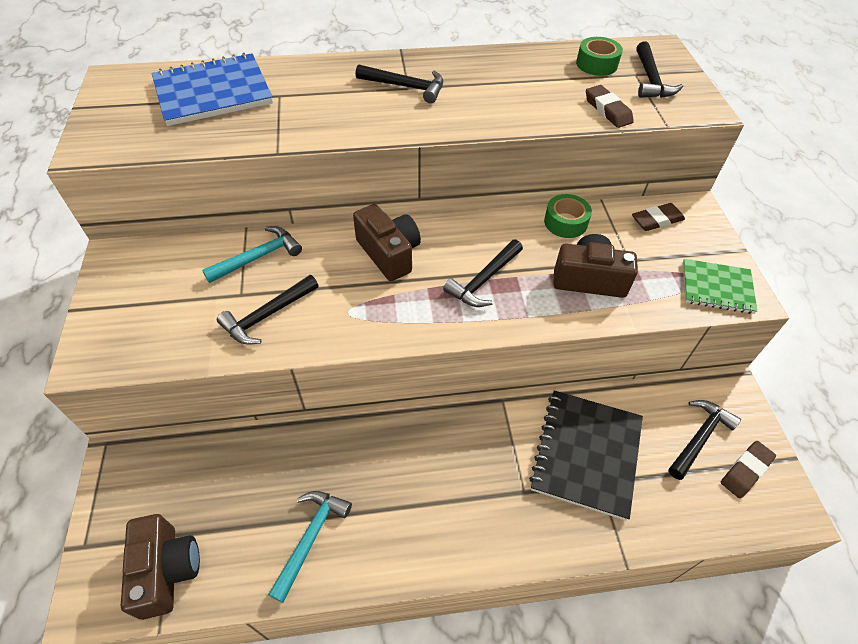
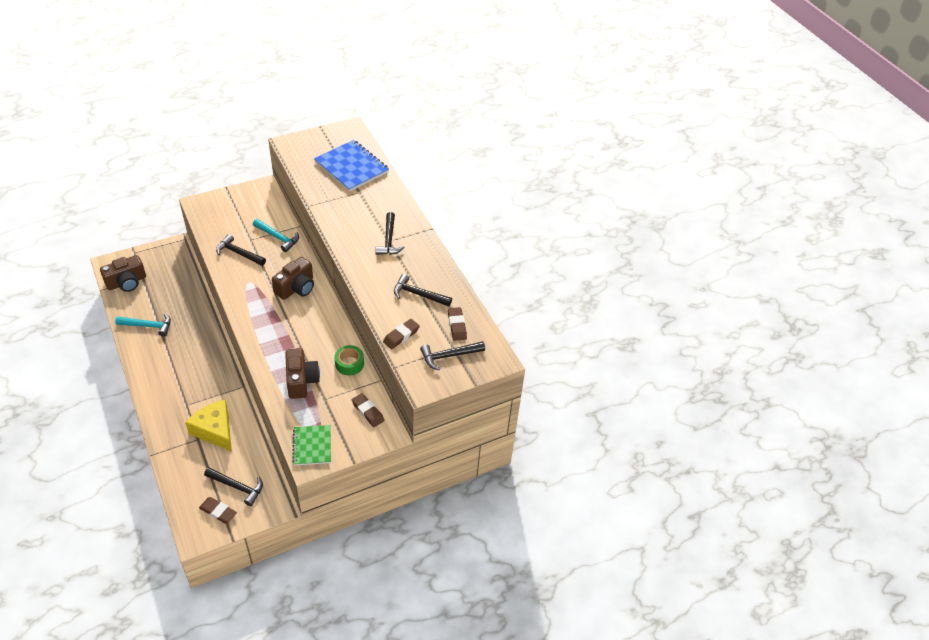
camera: 70 degrees right, 5 degrees down
black hammer [443,239,523,307] -> black hammer moved to [394,274,452,306]
black notebook [529,391,643,521] -> yellow cheese [185,400,232,451]
green tape [576,37,623,76] -> brown eraser [448,307,467,341]

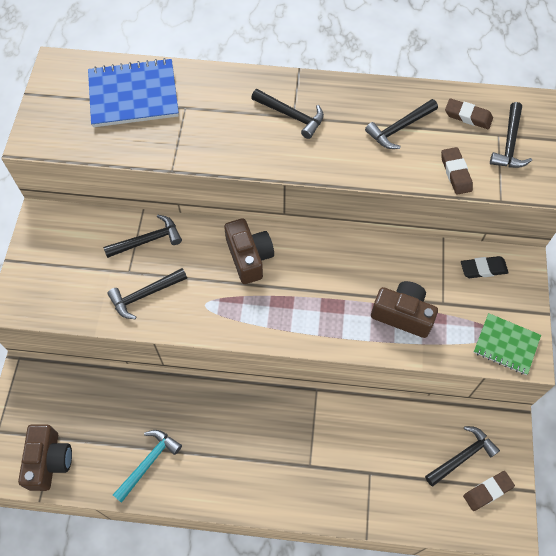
camera: 55 degrees left, 15 degrees up
yellow cheese [185,400,232,451] -> none
turquoise hammer [253,219,299,252] -> black hammer [103,215,182,258]
green tape [335,345,364,375] -> none
brown eraser [352,393,384,427] -> black eraser [461,256,509,278]

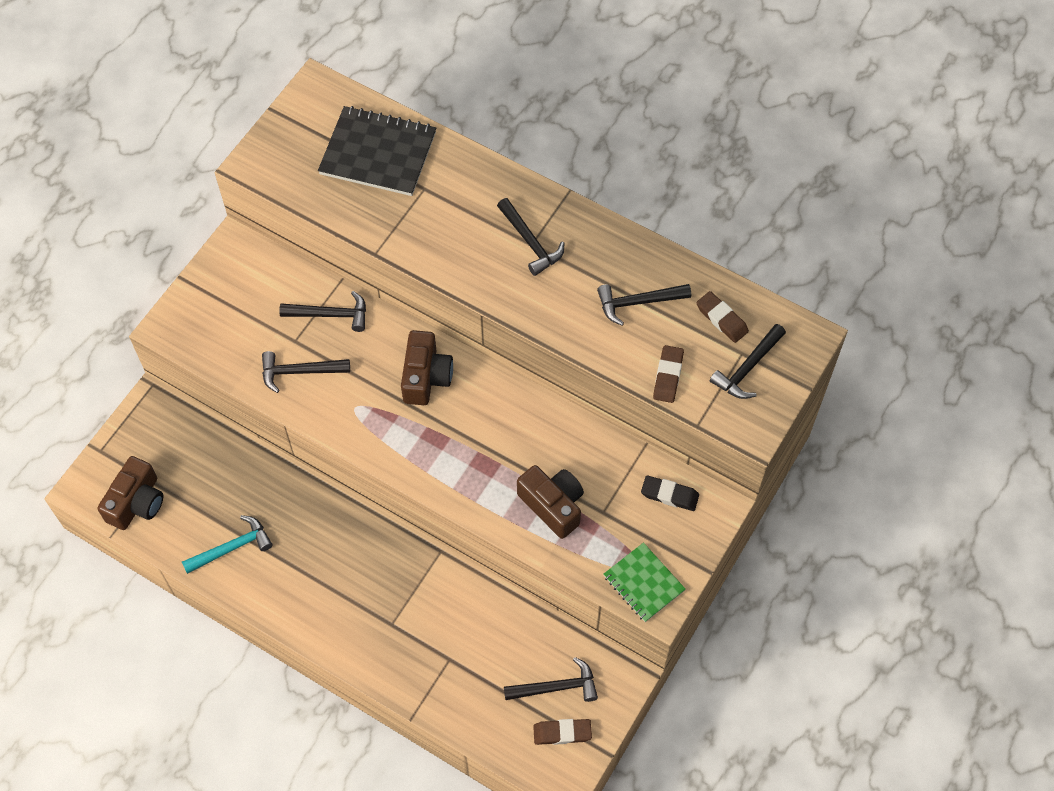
camera: 25 degrees right, 0 degrees up
blue notebook [88,58,179,127] -> black notebook [318,106,436,196]

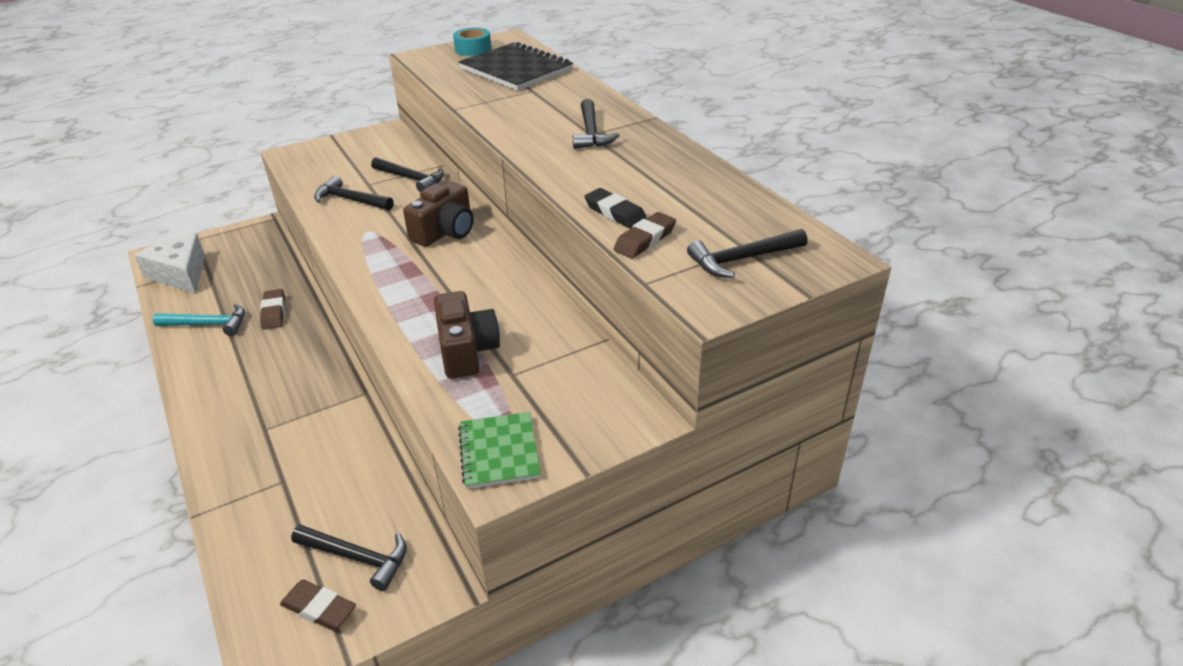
camera: 30 degrees right, 25 degrees down
brown camera [97,456,163,530] -> white cheese [134,233,205,293]
black hammer [597,284,691,326] -> none
black eraser [641,475,699,511] -> black eraser moved to [584,188,647,229]
brown eraser [696,291,749,343] -> brown eraser moved to [260,289,285,329]
none -> turquoise tape [453,28,491,56]

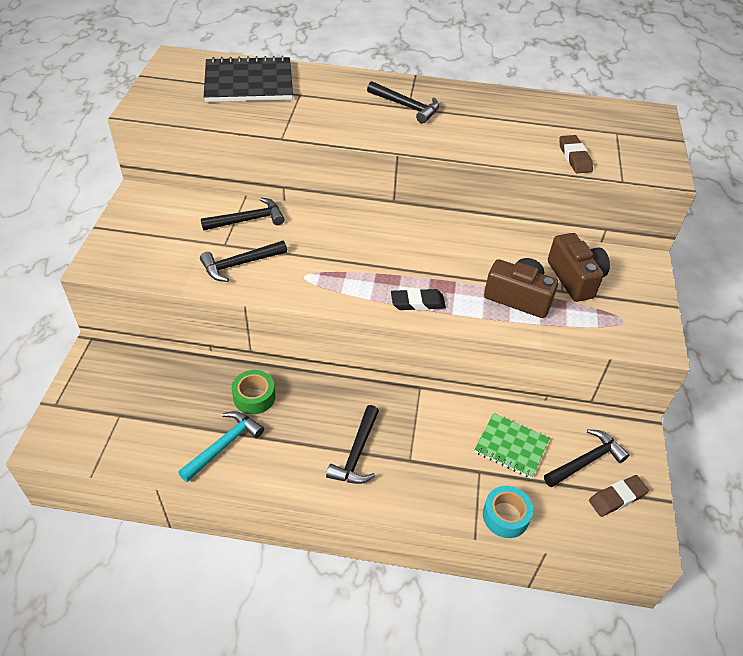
camera: 55 degrees left, 10 degrees up
white cheese [134,233,205,293] -> none
brown eraser [260,289,285,329] -> green tape [232,370,275,414]
brown camera [403,181,474,247] -> brown camera moved to [548,233,610,302]
turquoise tape [453,28,491,56] -> turquoise tape moved to [483,486,533,538]
green notebook [458,412,541,489] -> green notebook moved to [474,413,550,478]
black eraser [584,188,647,229] -> black eraser moved to [391,288,446,310]
black hammer [687,229,808,278] -> black hammer moved to [326,405,379,484]

